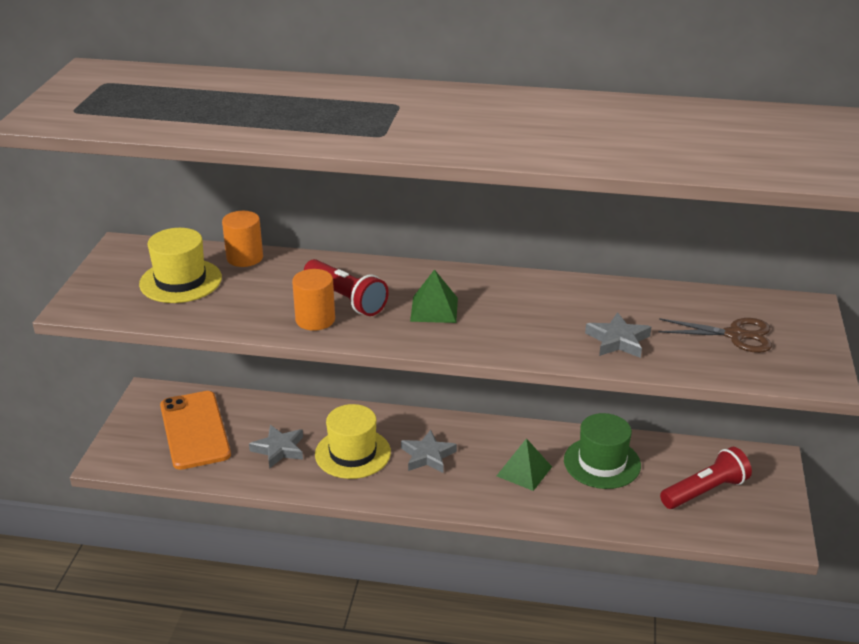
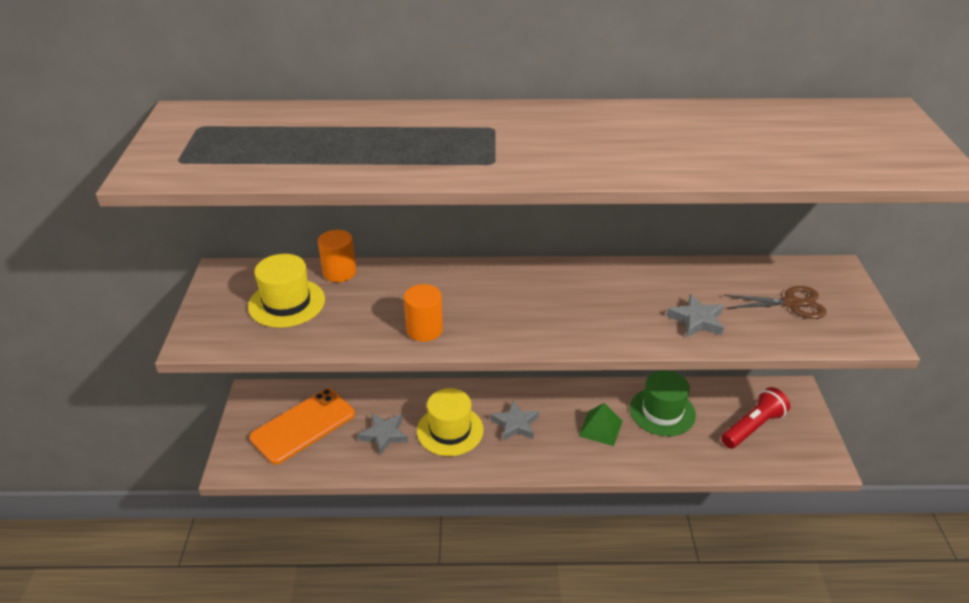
camera: 10 degrees left, 5 degrees up
orange phone [160,391,231,470] -> orange phone turned 75 degrees clockwise [249,388,355,465]
red flashlight [304,259,389,316] -> none
green pyramid [410,269,458,323] -> none

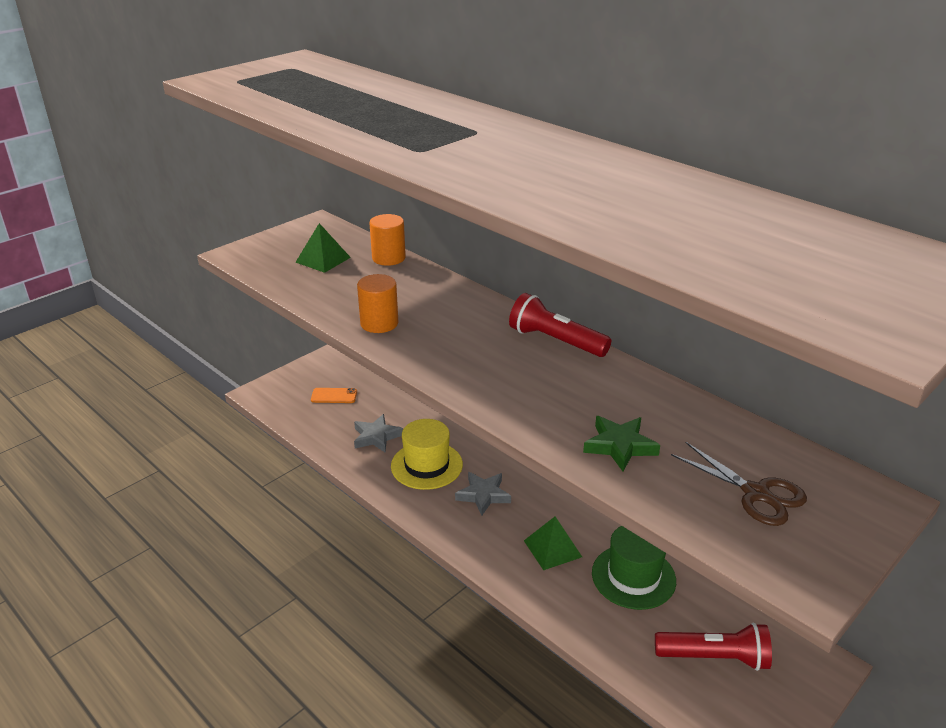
camera: 45 degrees right, 5 degrees down
yellow hat [248,254,325,328] -> green pyramid [295,223,351,273]
orange phone [249,388,355,465] -> orange phone [311,388,357,403], size x0.46
grey star [667,294,724,337] -> green star [583,416,660,472]
none -> red flashlight [509,293,611,357]

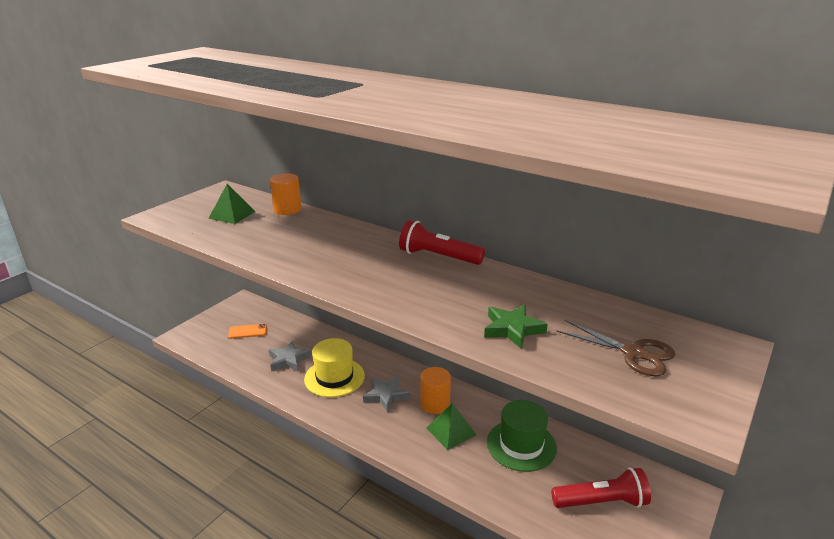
camera: 10 degrees left, 5 degrees down
orange cylinder [357,274,398,333] -> orange cylinder moved to [420,367,451,414]

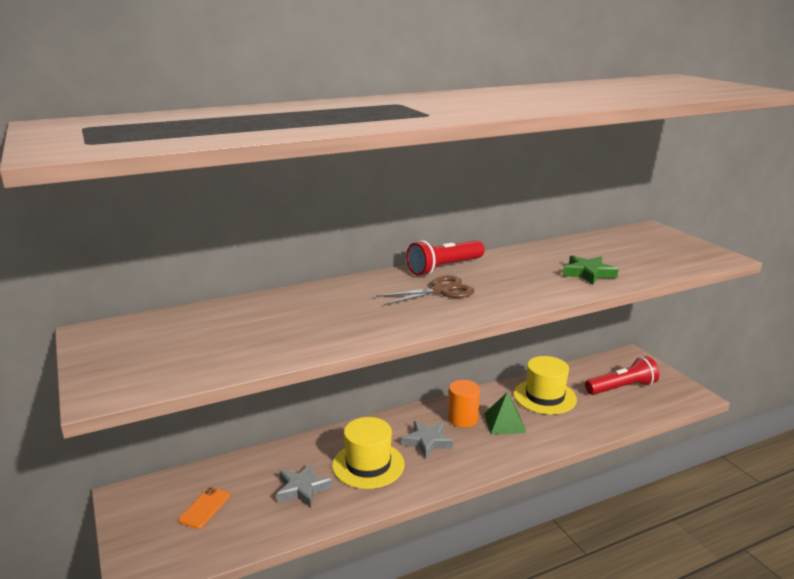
camera: 60 degrees left, 5 degrees down
green pyramid [208,184,255,224] -> none
orange cylinder [270,173,302,215] -> none
green hat [487,400,557,472] -> yellow hat [514,356,577,414]
red flashlight [551,468,651,508] -> red flashlight turned 45 degrees clockwise [585,356,659,395]
brown scissors [556,320,676,377] -> brown scissors moved to [376,275,475,305]

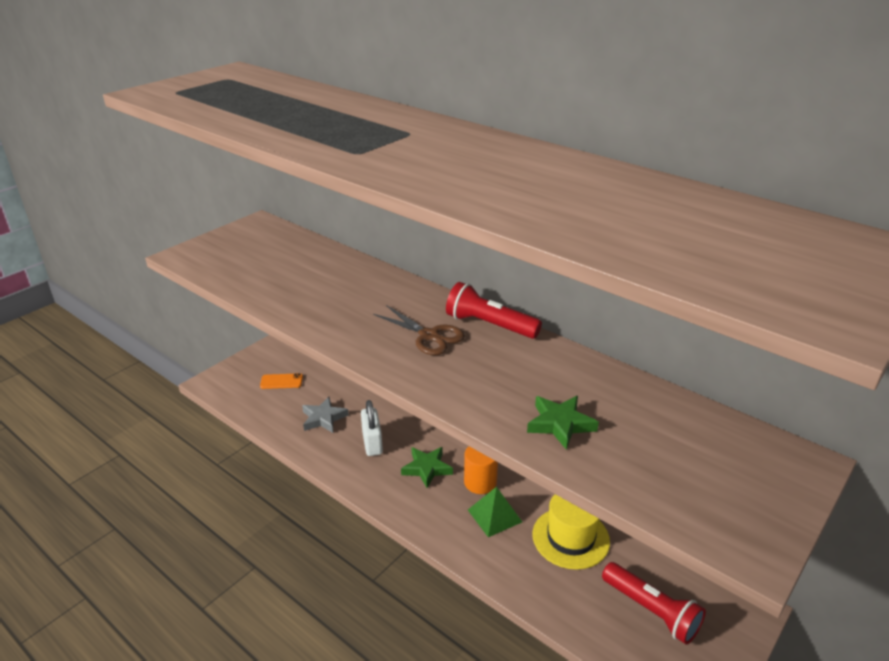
camera: 65 degrees right, 10 degrees up
yellow hat [332,417,405,489] -> white padlock [361,400,383,456]
grey star [401,421,453,458] -> green star [401,447,453,488]

